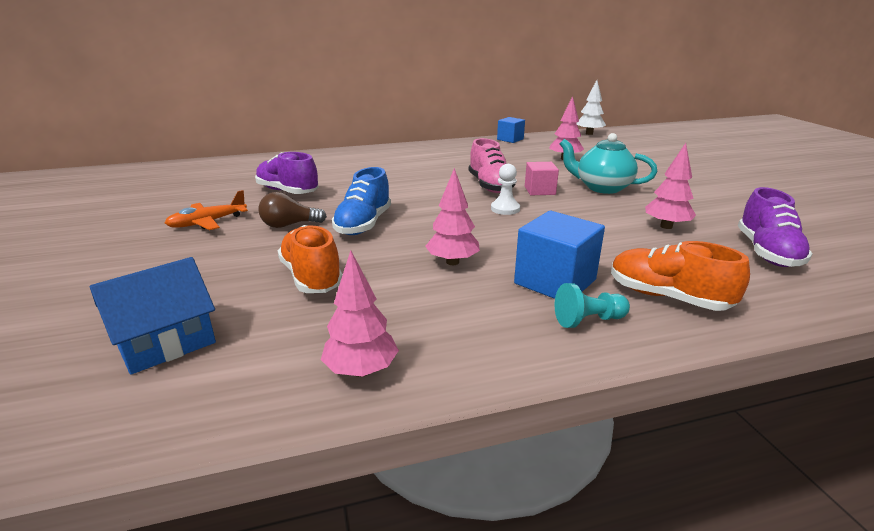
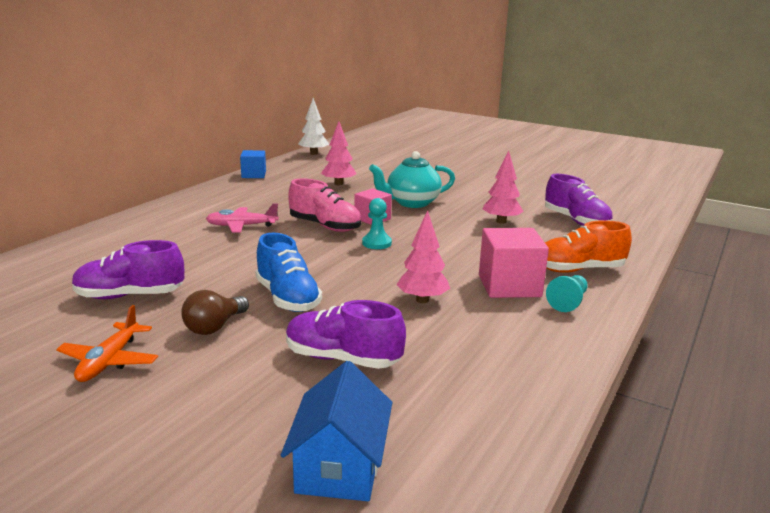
camera: 45 degrees left, 5 degrees down
orange shoe [277,225,343,293] -> purple shoe [286,300,406,369]
pink tree [321,250,399,377] -> none
white pawn [491,164,520,215] -> turquoise pawn [362,198,392,249]
blue cube [514,211,605,299] -> pink cube [479,228,549,298]
none -> pink plane [206,203,279,233]

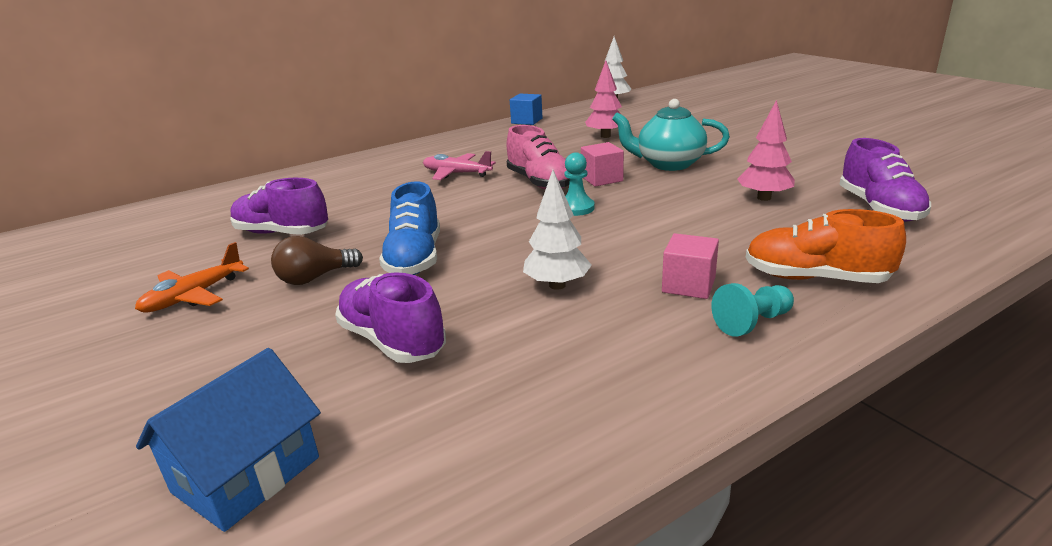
camera: 30 degrees right, 5 degrees up
pink tree [396,210,450,303] -> white tree [523,170,592,290]
pink cube [479,228,549,298] -> pink cube [662,233,719,299], size x0.62

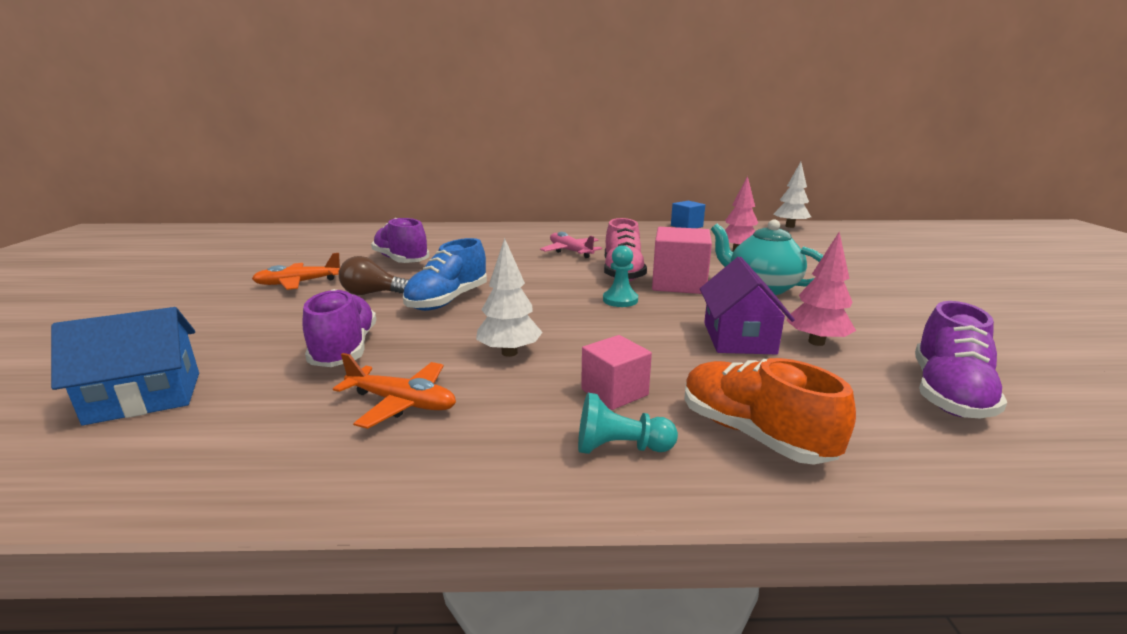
camera: 30 degrees right, 5 degrees down
pink cube [581,142,624,187] -> pink cube [652,227,712,294], size x1.61
none -> orange plane [333,353,456,429]
none -> purple house [700,257,795,354]

